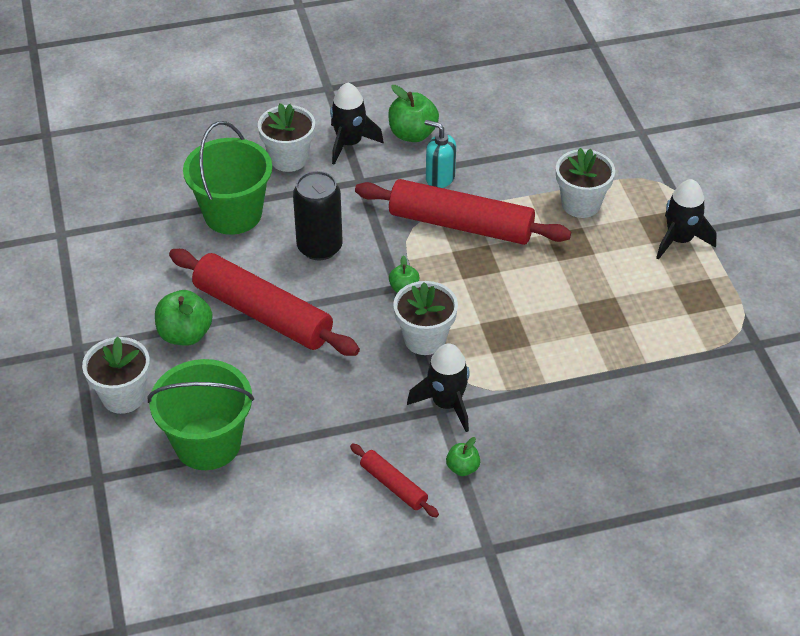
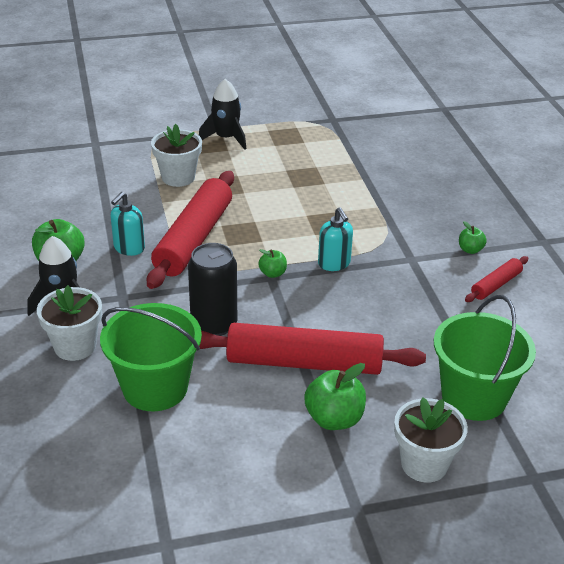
camera: 90 degrees left, 10 degrees down
red rolling pin [169,249,360,356] -> red rolling pin turned 60 degrees clockwise [199,323,426,375]
white flower pot [393,281,458,355] -> turquoise soap dispenser [318,207,353,271]
black rocket [407,343,470,432] -> none

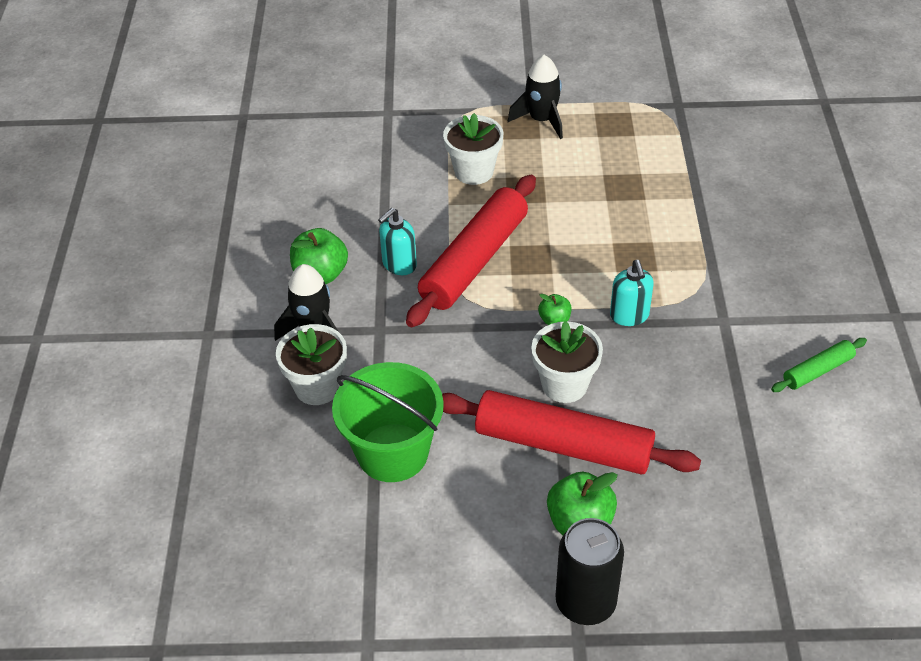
camera: 15 degrees right, 10 degrees up
black can [188,243,237,336] -> black can moved to [556,518,624,625]
white flower pot [394,398,468,483] -> white flower pot moved to [531,321,603,403]
green bucket [434,295,536,421] -> none
green apple [459,221,487,254] -> none
red rolling pin [465,256,528,302] -> green rolling pin [771,338,867,392]

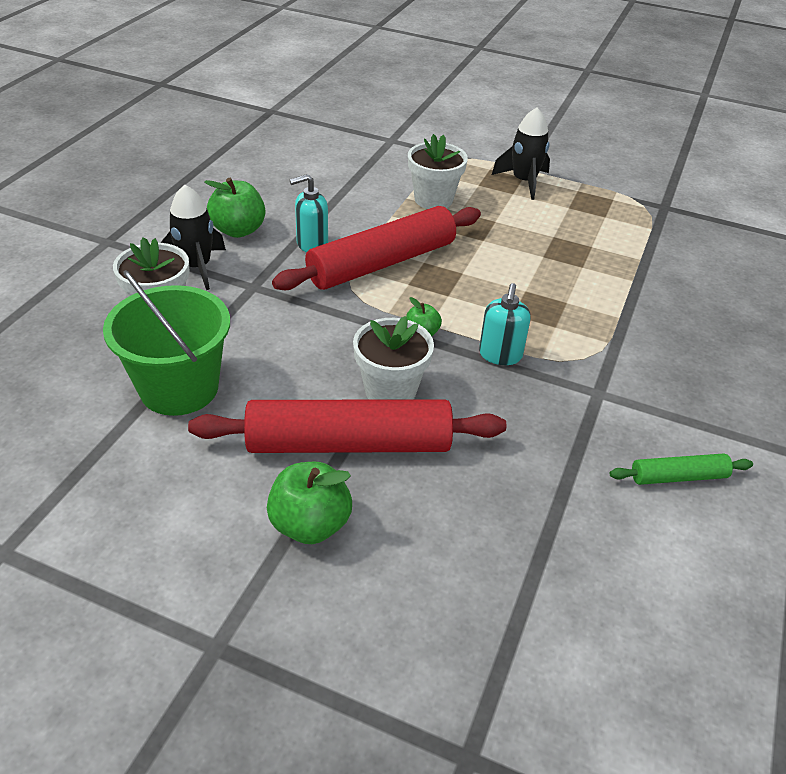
camera: 20 degrees right, 5 degrees down
red rolling pin [442,390,701,475] -> red rolling pin turned 45 degrees counterclockwise [188,399,506,453]
black can [556,518,624,625] -> none

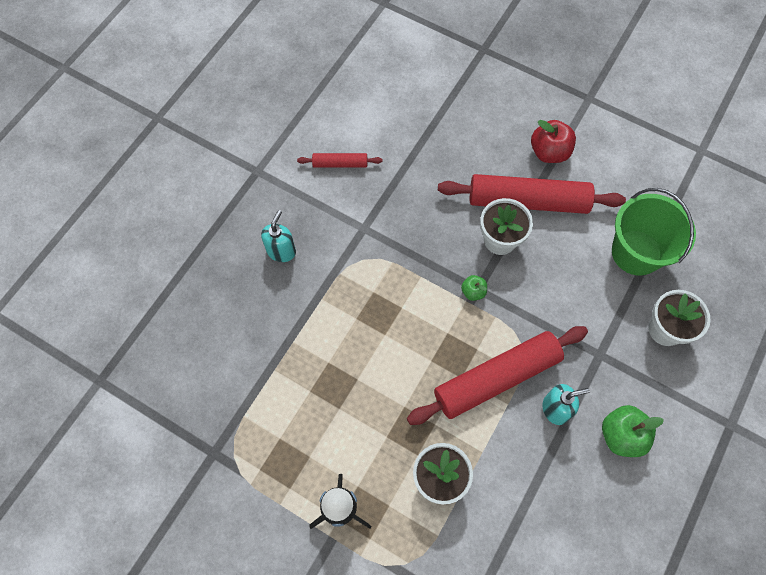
camera: 170 degrees left, 25 degrees up
black rocket [160,185,226,290] -> none
green apple [267,462,352,544] -> red apple [531,120,576,163]
turquoise soap dispenser [479,283,531,365] -> turquoise soap dispenser moved to [261,210,296,262]
green rolling pin [610,453,753,485] -> red rolling pin [297,153,383,168]

